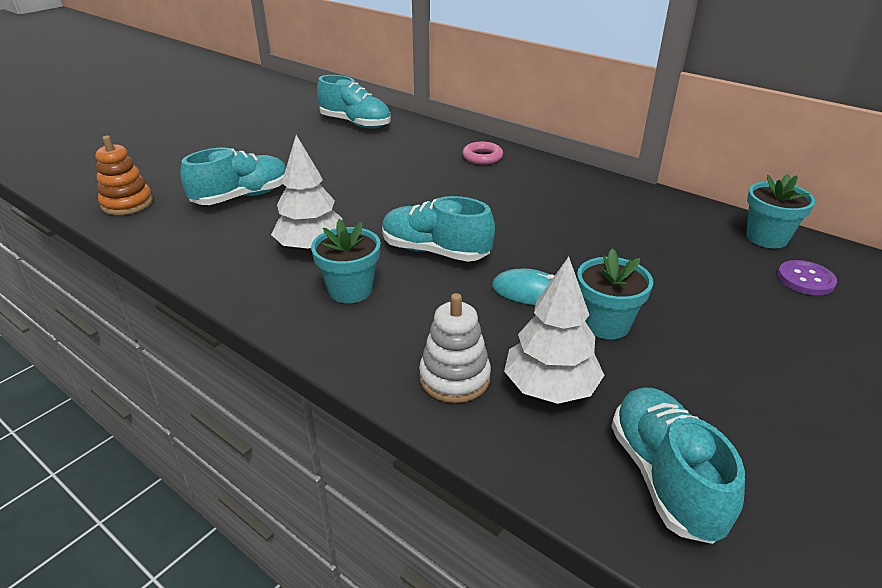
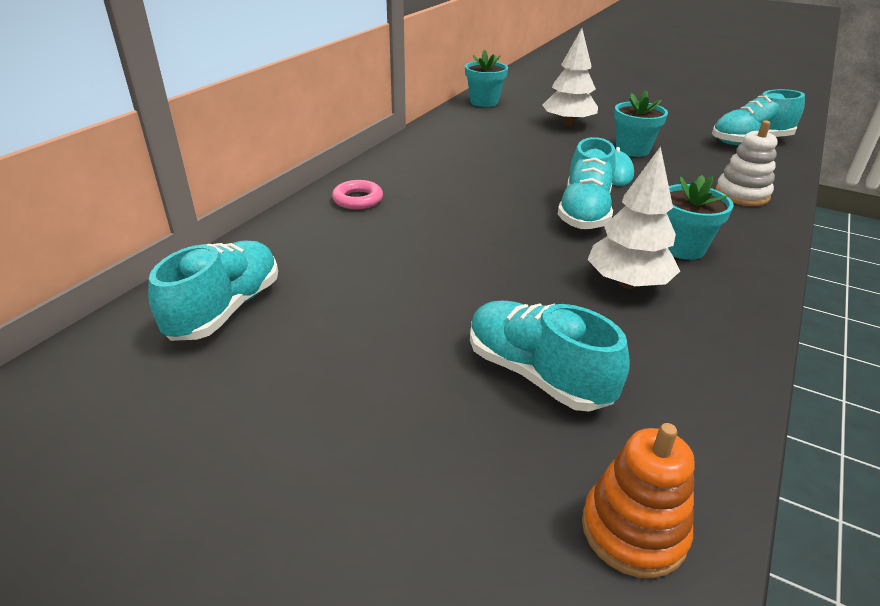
camera: 100 degrees left, 0 degrees up
white tree [504,256,604,404] -> white tree moved to [543,28,598,126]
purple button [778,260,837,295] -> none

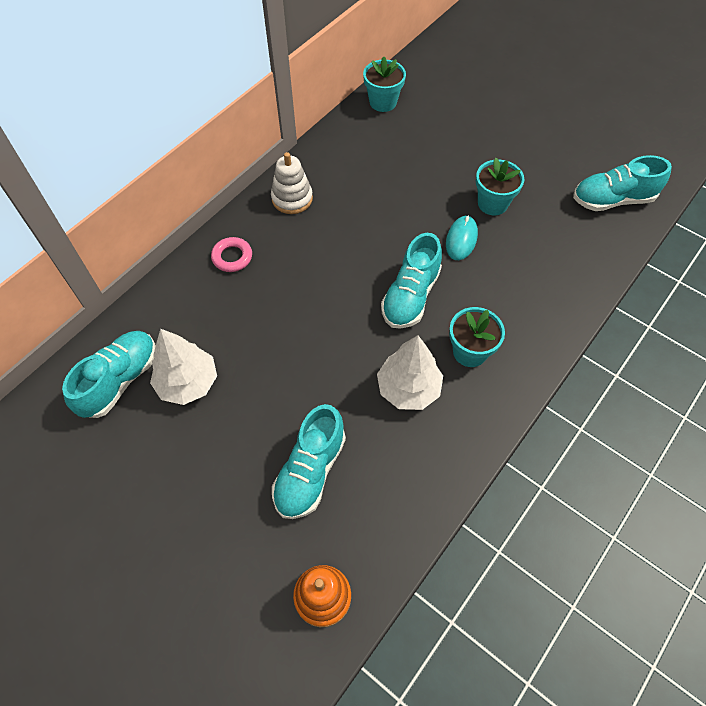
camera: 10 degrees right, 25 degrees up
turquoise shoe [470,301,630,412] -> turquoise shoe turned 120 degrees counterclockwise [272,404,346,519]
white tree [543,28,598,126] -> white tree moved to [150,329,217,405]
white stacking toy [715,120,778,206] -> white stacking toy moved to [271,152,313,214]

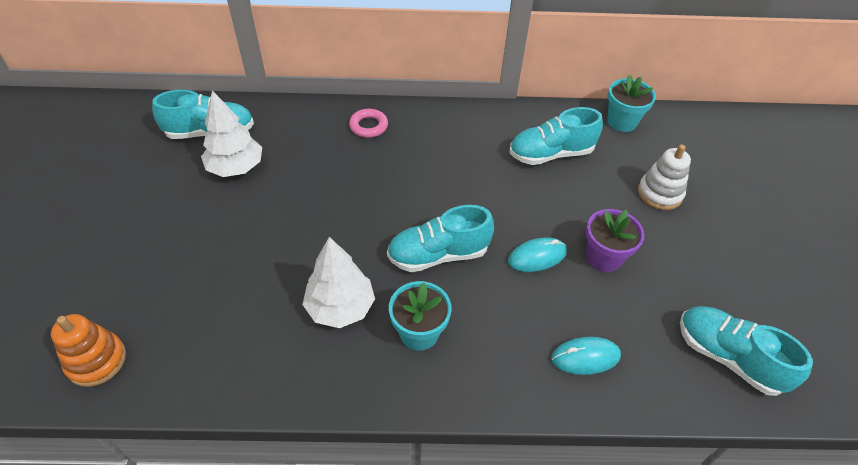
camera: 50 degrees right, 10 degrees down
white stacking toy [271,152,313,214] -> white stacking toy moved to [638,145,691,210]
turquoise shoe [272,404,346,519] -> turquoise shoe moved to [509,107,603,165]
turquoise flower pot [476,158,524,215] -> purple flower pot [586,209,644,272]
none -> turquoise mouse [551,337,621,375]

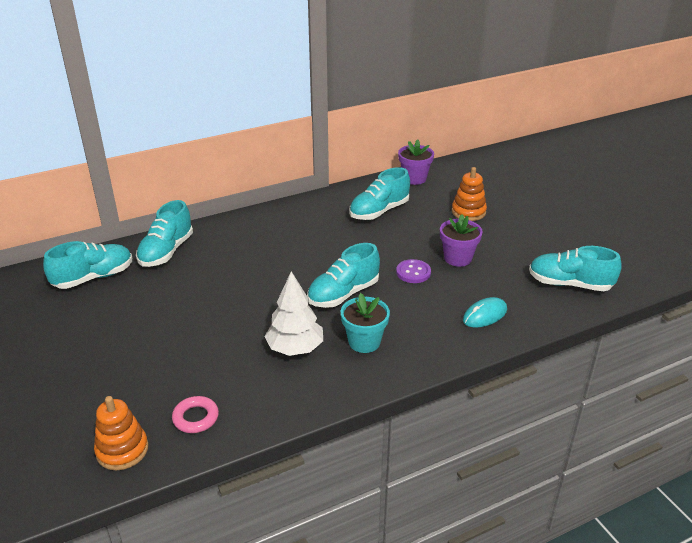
camera: 25 degrees left, 15 degrees down
white tree [201,91,262,177] -> none
pink ring [349,109,388,138] -> pink ring moved to [172,396,219,433]
turquoise mouse [508,237,567,272] -> purple button [396,259,431,283]
turquoise flower pot [607,74,656,132] -> purple flower pot [398,140,434,185]
white stacking toy [638,145,691,210] -> orange stacking toy [452,167,487,221]
none -> turquoise shoe [136,200,193,267]

